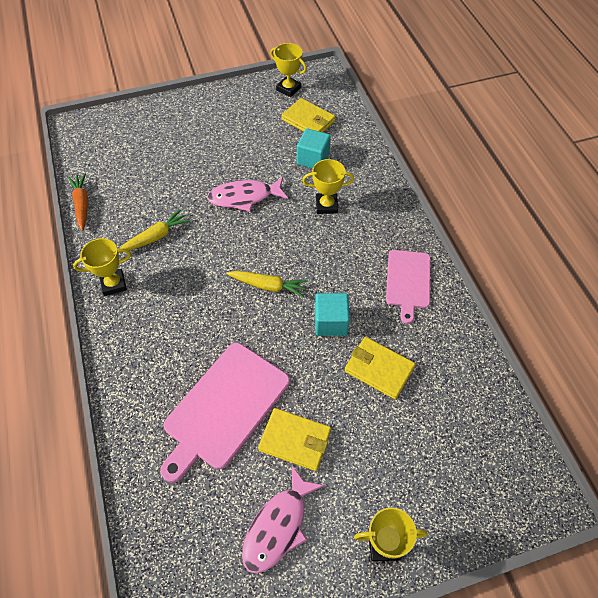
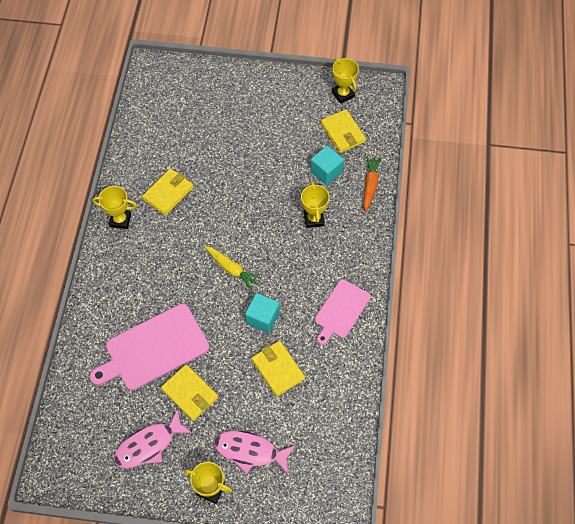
camera: 25 degrees right, 5 degrees up
orange carrot [68,173,88,231] -> orange carrot moved to [364,156,382,212]
yellow carrot [119,209,190,253] -> yellow wallet [142,168,193,215]
pink fish [207,177,288,212] -> pink fish moved to [214,430,295,474]
yellow trophy [302,159,354,214] -> yellow trophy turned 60 degrees clockwise [301,182,330,228]

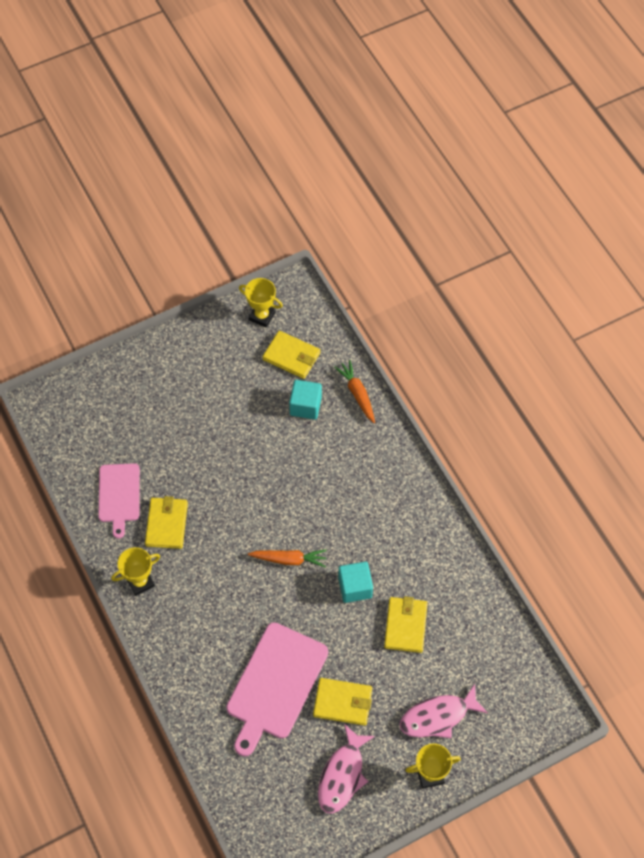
camera: 35 degrees left, 0 degrees up
yellow carrot [204,246,262,290] -> orange carrot [248,549,327,567]
yellow wallet [252,341,305,396] -> yellow wallet turned 75 degrees clockwise [384,596,428,653]
yellow trophy [301,182,330,228] -> none
pink cutting board [314,279,371,345] -> pink cutting board moved to [98,463,140,539]

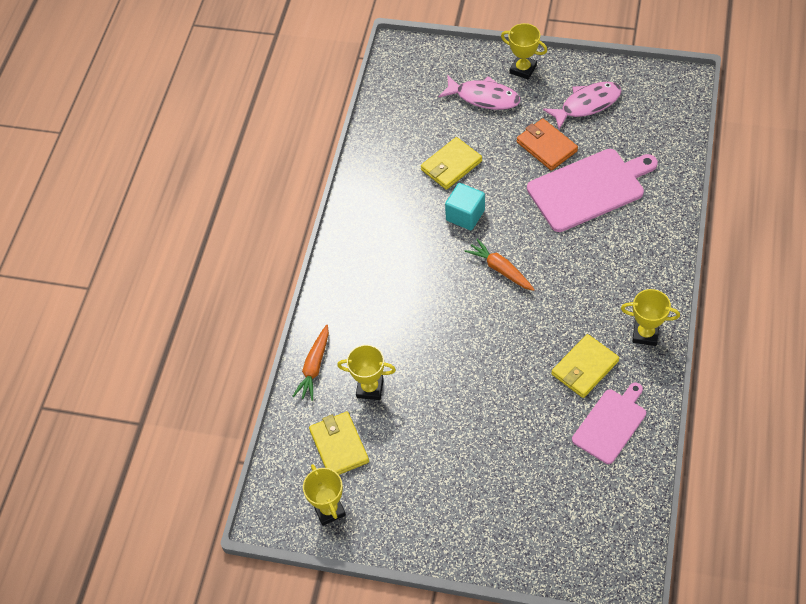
camera: 135 degrees left, 5 degrees down
turquoise cube [289,380,322,420] -> yellow trophy [337,345,396,400]
yellow wallet [313,678,372,726] -> orange wallet [517,118,578,171]

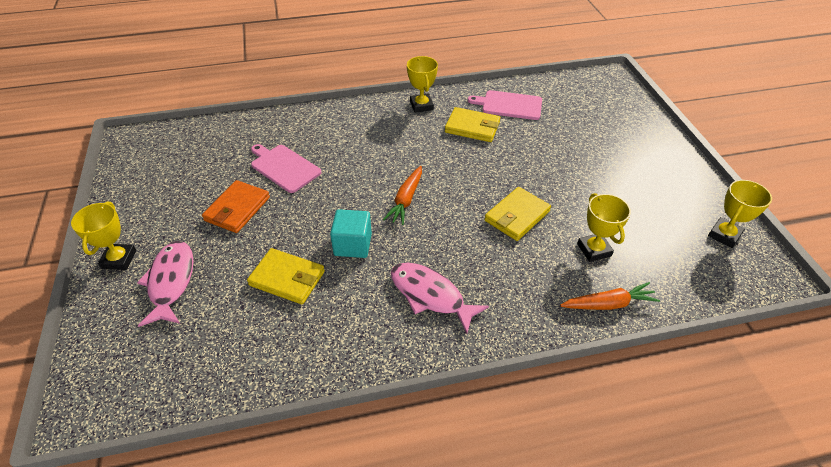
camera: 120 degrees left, 10 degrees down
yellow wallet [309,411,369,475] -> yellow wallet moved to [484,187,551,241]
pink cutting board [527,149,658,232] -> pink cutting board [251,144,322,193], size x0.63
pink fish [543,82,622,129] -> pink fish moved to [391,263,489,334]

